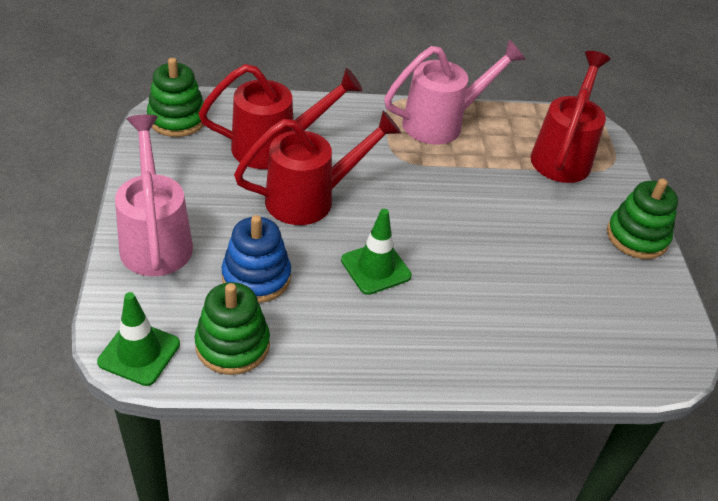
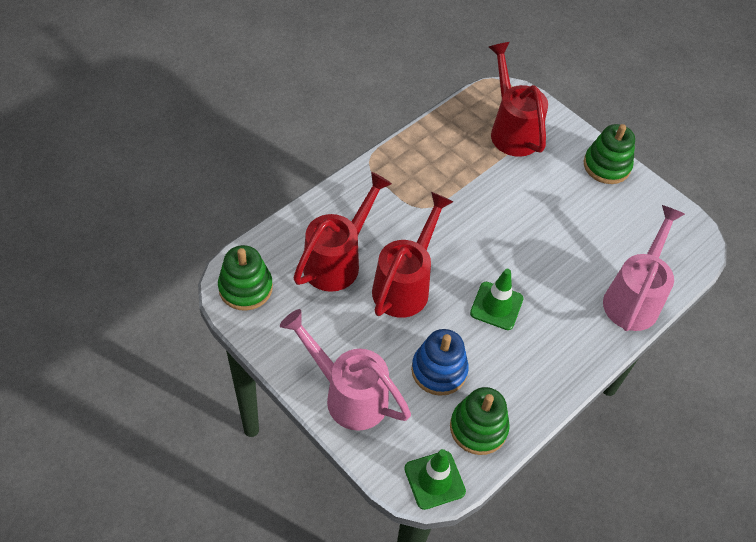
camera: 40 degrees left, 10 degrees up
pink watering can [384,40,526,145] -> pink watering can moved to [603,205,685,331]

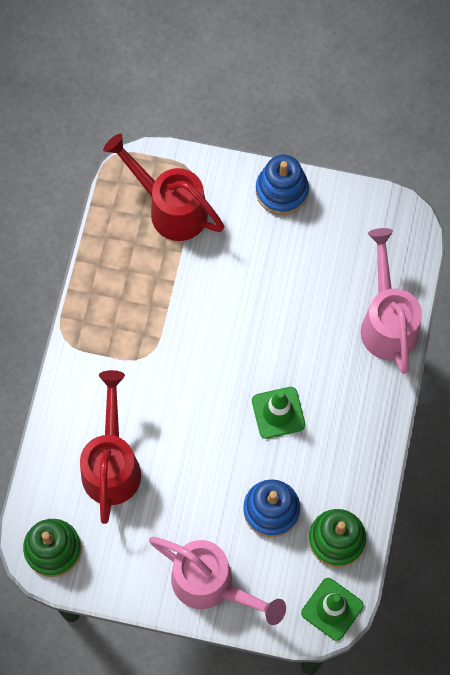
camera: 30 degrees left, 15 degrees up
pink watering can [280,309,411,431] -> pink watering can turned 150 degrees counterclockwise [149,537,286,625]
red watering can [372,192,453,318] -> none
green stacking toy [584,124,635,184] -> blue stacking toy [256,154,309,215]

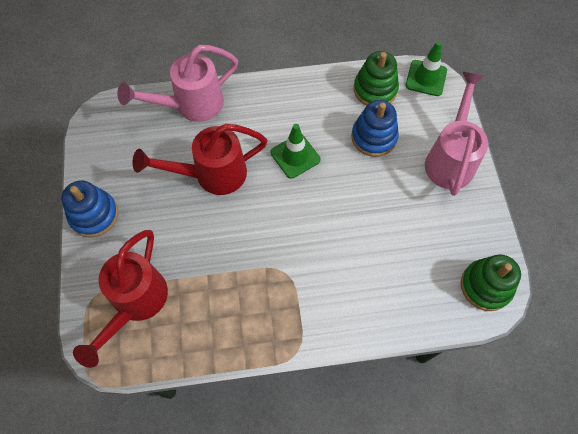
camera: 110 degrees left, 5 degrees down
red watering can [80,370,141,524] -> red watering can moved to [132,124,268,195]

